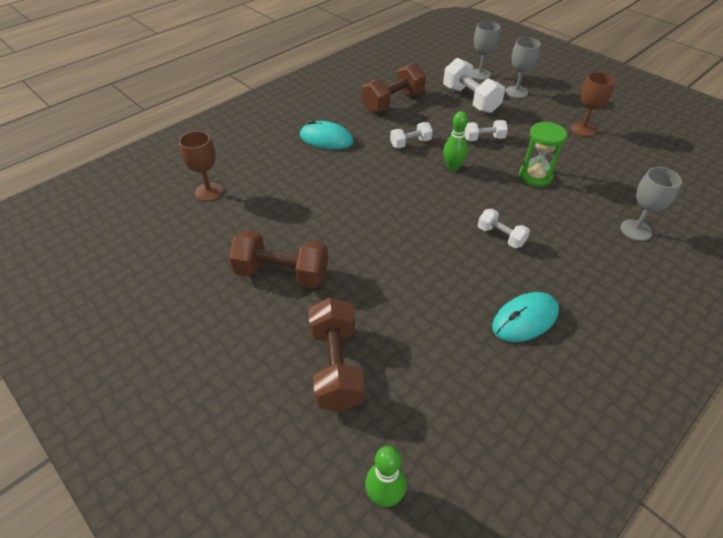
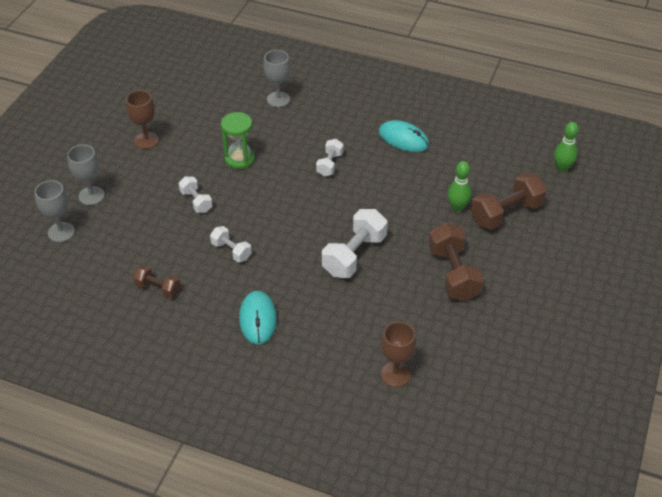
camera: 115 degrees left, 0 degrees up
brown dumbbell [362,63,426,113] -> brown dumbbell [133,265,180,298], size x0.57
white dumbbell [443,58,505,113] -> white dumbbell moved to [322,209,388,278]
green bowling pin [443,111,468,171] -> green bowling pin moved to [448,161,471,212]

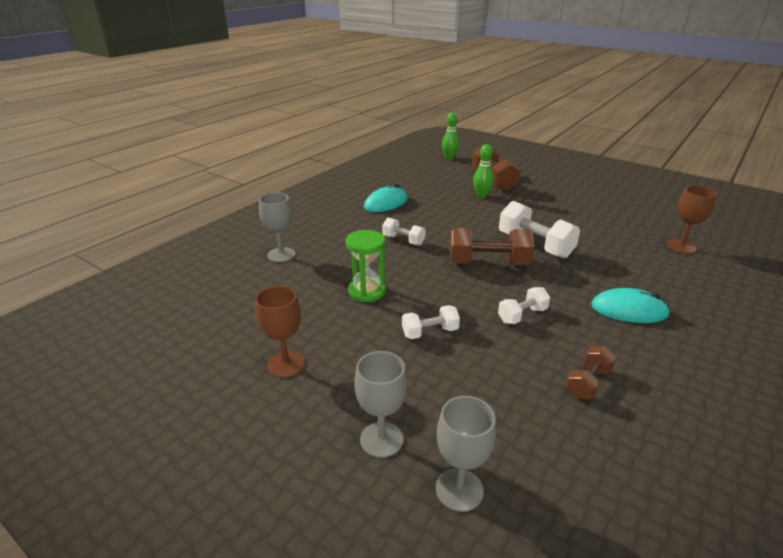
camera: 75 degrees left, 15 degrees down
brown dumbbell [429,223,484,301] -> brown dumbbell moved to [450,228,534,265]

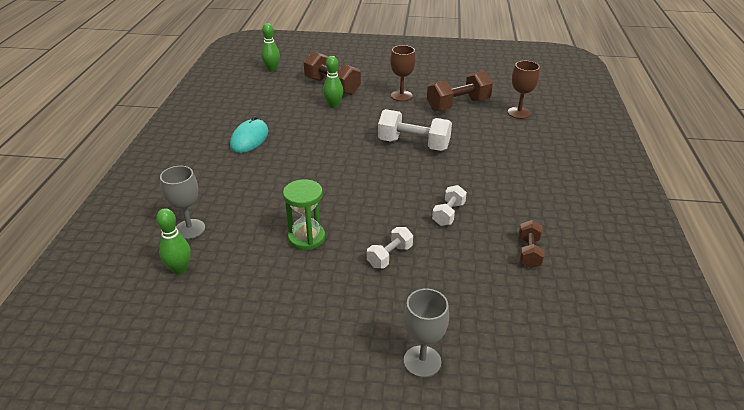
camera: 30 degrees left, 5 degrees up
brown goblet [255,286,305,378] -> brown goblet moved to [390,45,416,101]
white dumbbell [382,218,426,246] -> none
grey goblet [436,396,496,512] -> none
brown dumbbell [450,228,534,265] -> brown dumbbell moved to [427,71,493,111]
turquoise mouse [591,288,670,323] -> none
none -> green bowling pin [156,208,191,274]

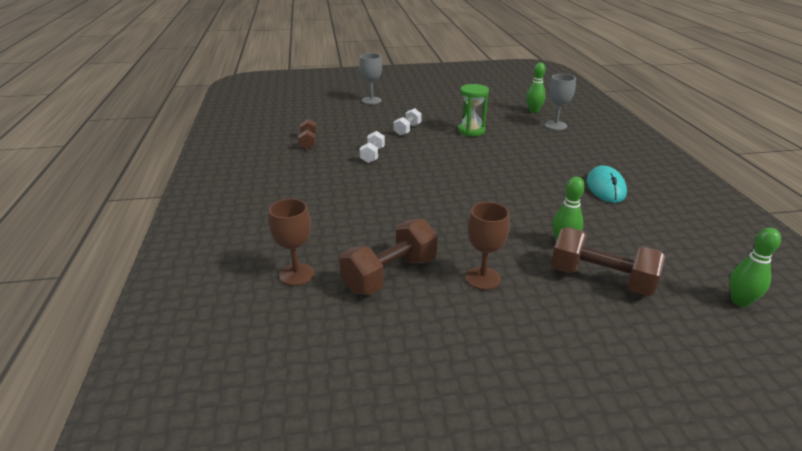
camera: 165 degrees right, 5 degrees down
white dumbbell [378,109,452,151] -> none

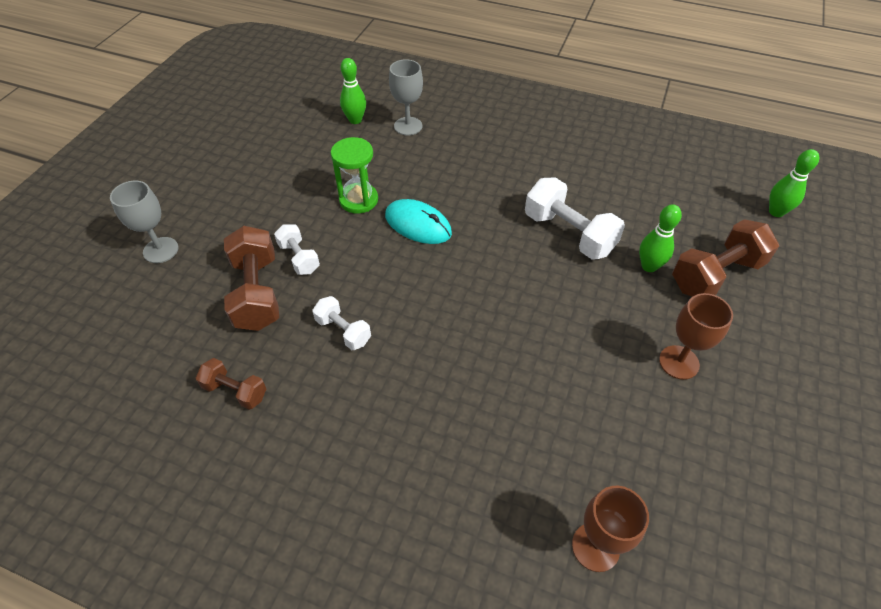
camera: 60 degrees left, 20 degrees up
brown dumbbell [339,218,438,295] -> brown dumbbell moved to [224,226,279,331]
turquoise mouse [587,165,627,203] -> turquoise mouse moved to [385,199,452,244]
none -> white dumbbell [525,177,625,260]

